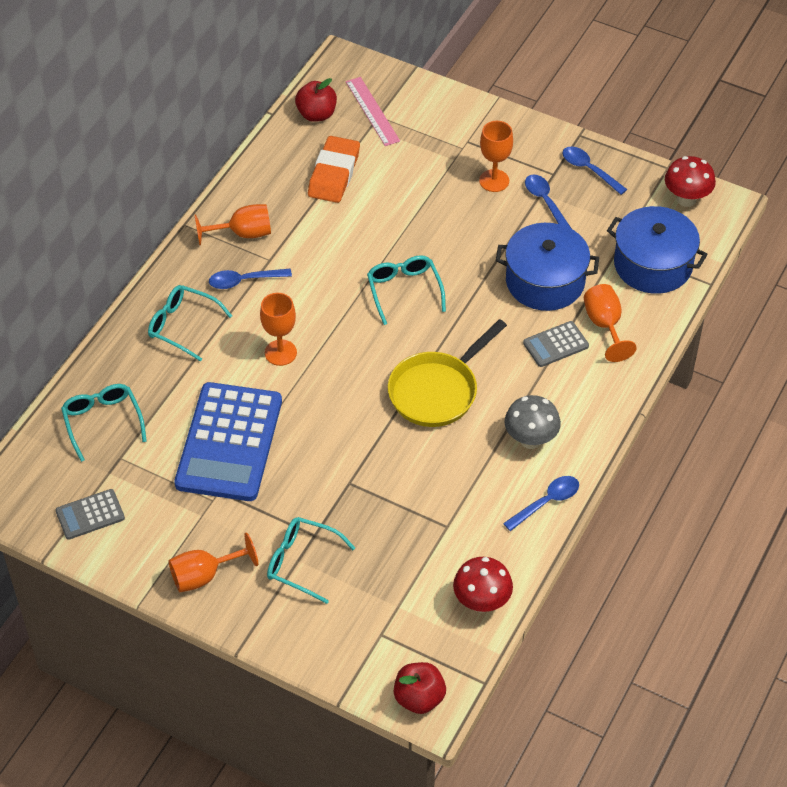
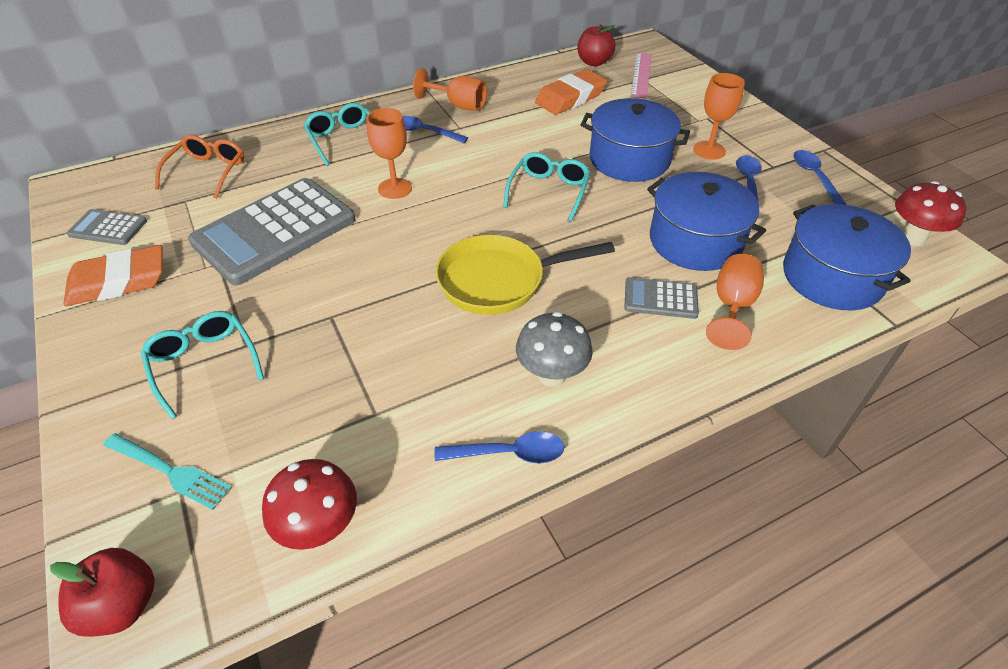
camera: 35 degrees right, 5 degrees down
turquoise glasses [61,384,147,462] -> orange glasses [155,135,244,199]
orange goblet [169,532,258,592] -> none
blue calculator [174,382,282,501] -> grey calculator [188,178,355,285]
none -> orange eraser [64,245,163,306]
none -> turquoise fork [103,433,232,510]
none -> blue pot [580,98,690,182]

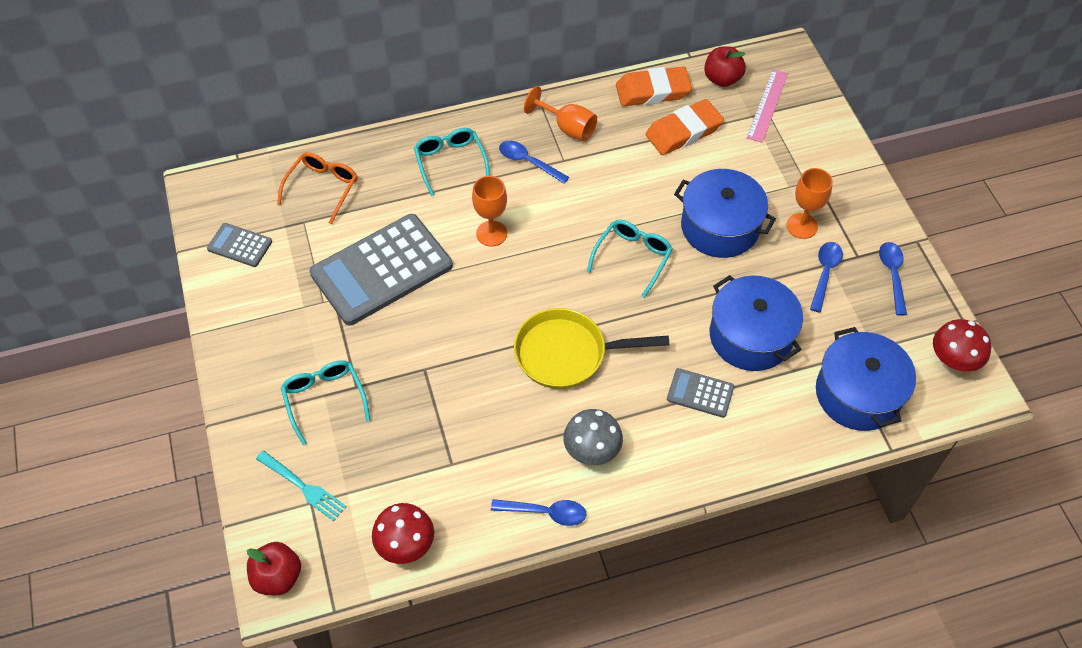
camera: 10 degrees right, 10 degrees up
orange eraser [64,245,163,306] -> orange eraser moved to [616,66,692,106]
orange goblet [706,254,764,350] -> none

